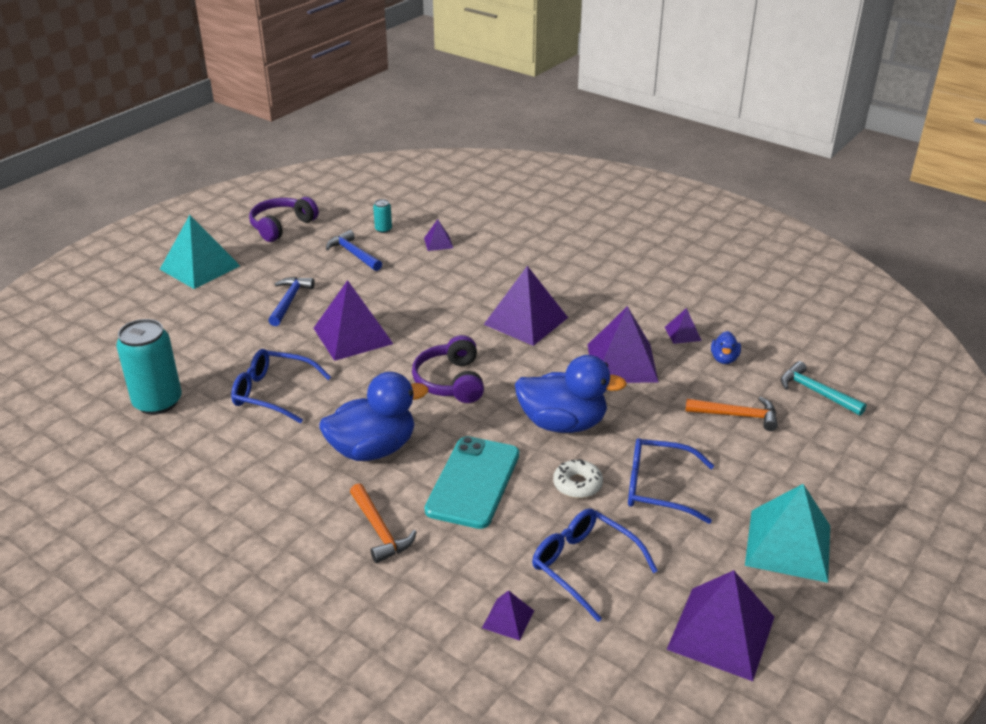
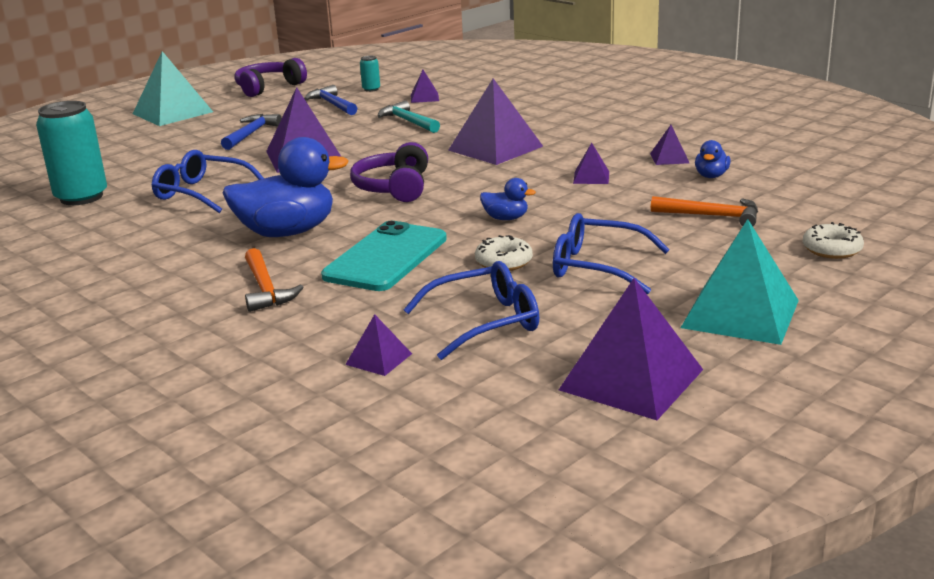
camera: 10 degrees right, 10 degrees down
blue duck [515,355,627,433] -> blue duck [480,178,536,220], size x0.46
blue glasses [532,508,658,622] -> blue glasses turned 105 degrees clockwise [403,261,539,360]
purple pyramid [588,306,659,383] -> purple pyramid [573,143,609,184], size x0.47
turquoise hammer [781,361,867,416] -> turquoise hammer moved to [378,100,440,133]
none -> white donut [803,222,864,259]

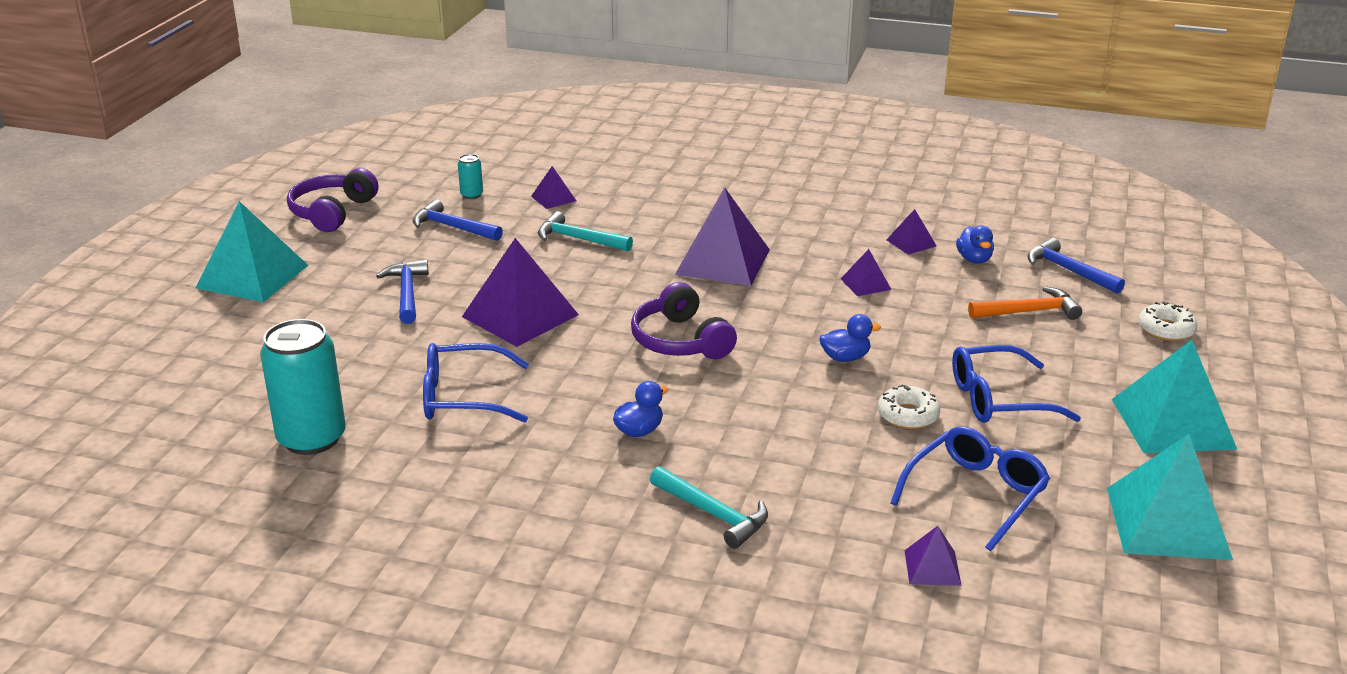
camera: 30 degrees left, 5 degrees up
blue duck [222,137,348,237] -> blue duck [613,381,668,437], size x0.46
orange hammer [245,248,303,312] -> turquoise hammer [650,466,768,549]
turquoise phone [321,221,447,291] -> none
purple pyramid [559,278,703,420] -> turquoise pyramid [1107,434,1233,560]
none -> blue hammer [1027,238,1125,294]

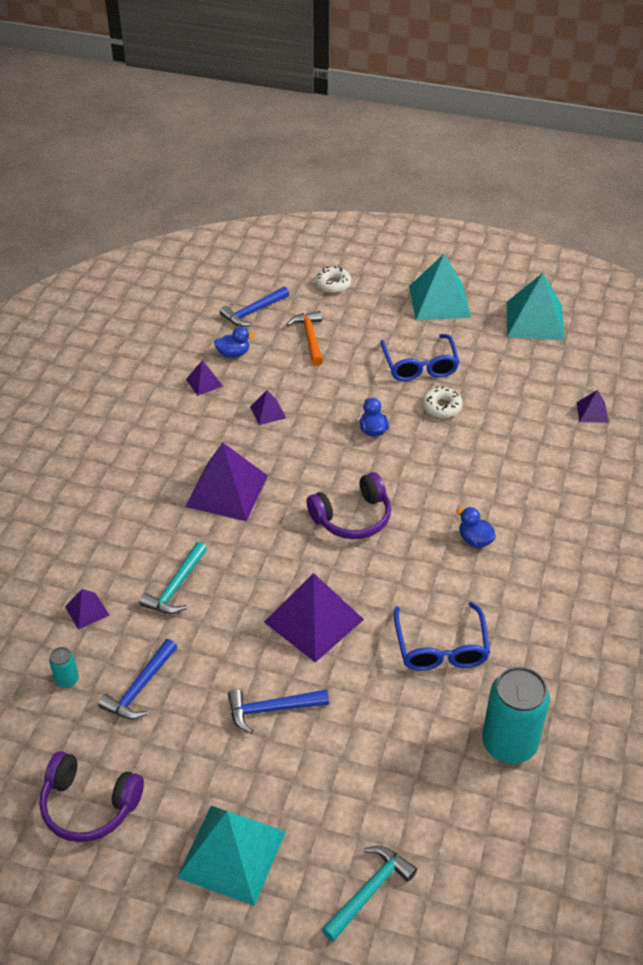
camera: 90 degrees left, 15 degrees up
turquoise hammer [650,466,768,549] -> turquoise hammer moved to [321,846,417,942]
blue glasses [891,426,1050,551] -> none

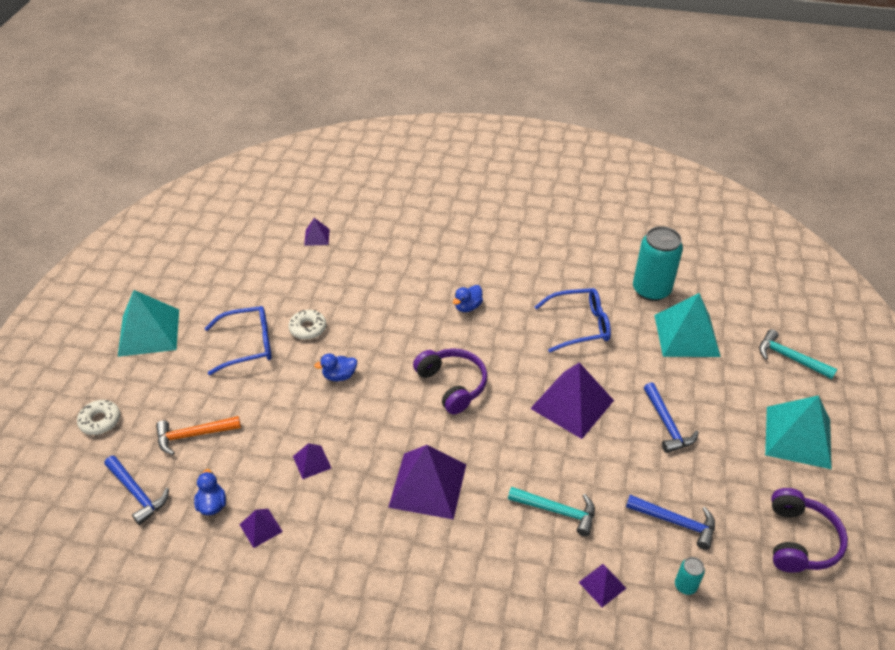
camera: 95 degrees left, 0 degrees up
turquoise pyramid [507,273,564,341] -> turquoise pyramid moved to [654,293,721,357]

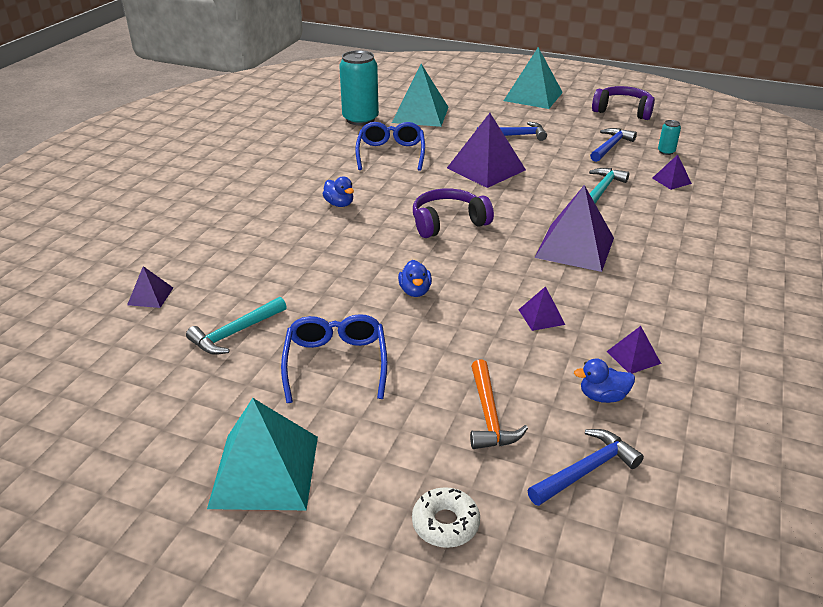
camera: 80 degrees left, 10 degrees down
white donut [288,310,326,340] -> none
turquoise hammer [759,329,837,379] -> turquoise hammer moved to [186,297,287,355]

